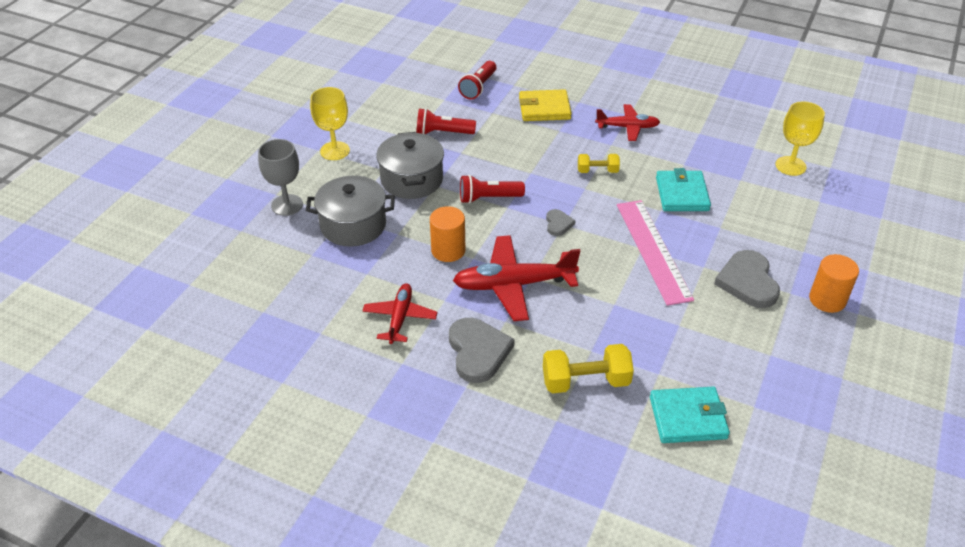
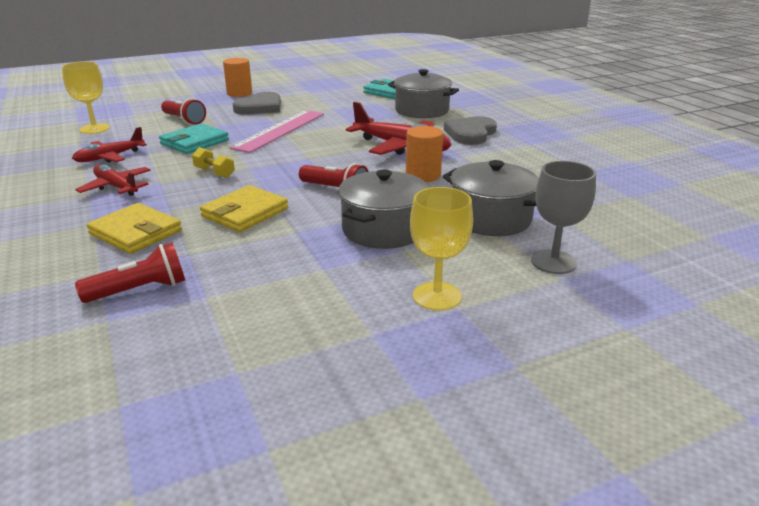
camera: 140 degrees left, 15 degrees down
red plane [363,284,438,344] -> red plane moved to [72,127,147,163]
red flashlight [416,108,476,134] -> red flashlight moved to [161,98,206,125]
yellow dumbbell [543,344,634,393] -> grey pot [388,69,459,118]
grey heart [546,209,575,236] -> none
none -> yellow wallet [200,185,288,232]

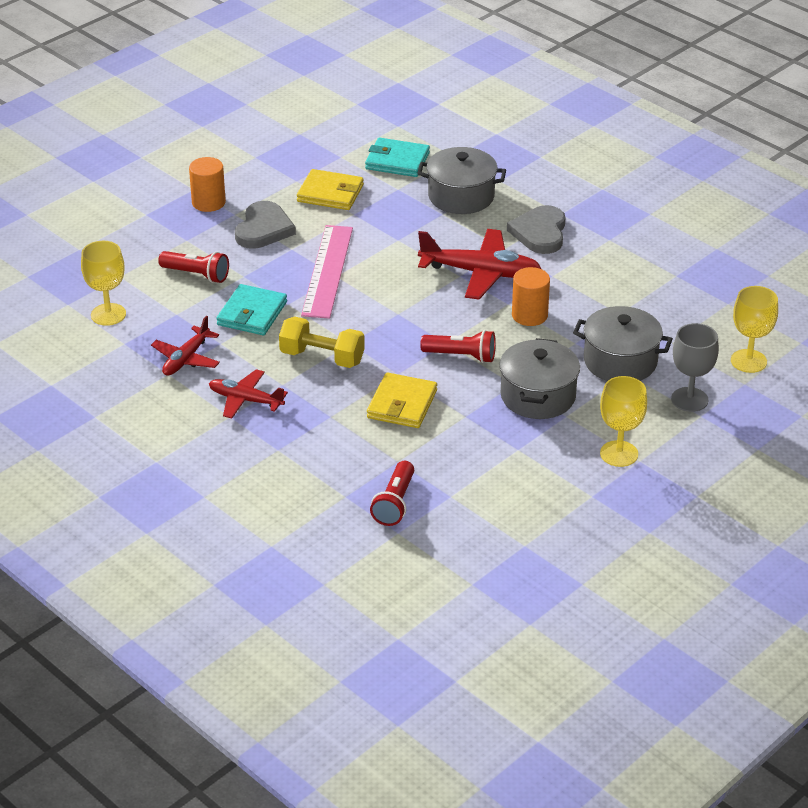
camera: 20 degrees left, 10 degrees up
red flashlight [75,242,185,303] -> red flashlight turned 150 degrees clockwise [370,461,414,526]
yellow wallet [86,203,182,254] -> yellow wallet moved to [297,169,364,210]
yellow dumbbell [192,147,235,178] -> yellow dumbbell [279,317,365,368], size x1.67
none -> yellow goblet [731,286,778,373]

